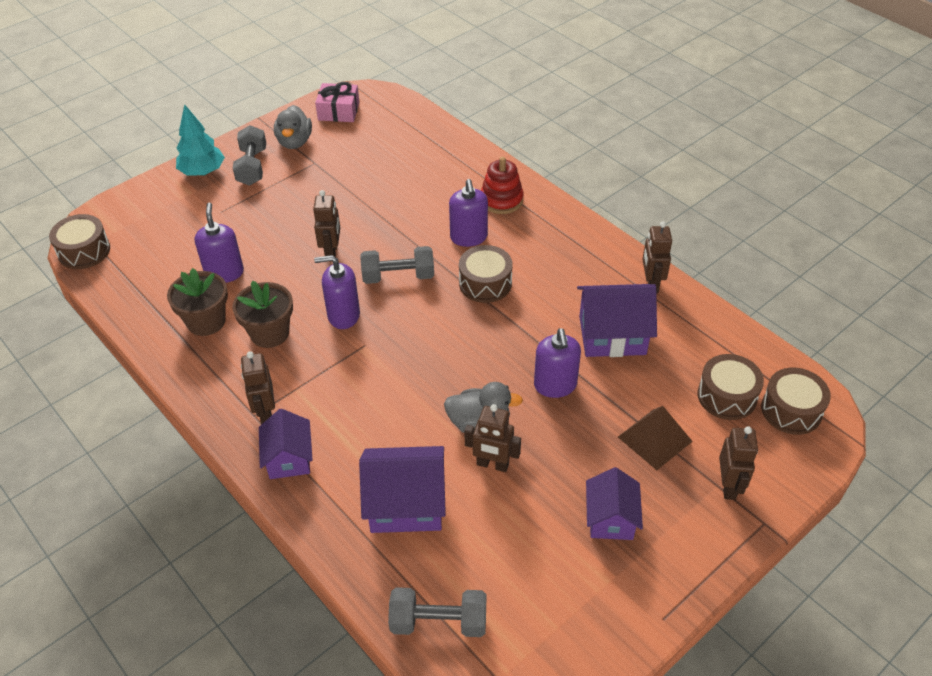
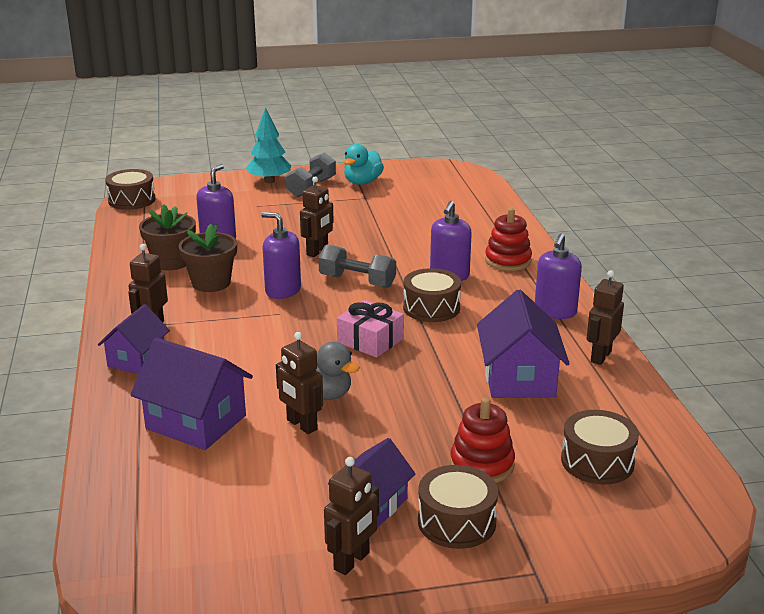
camera: 30 degrees right, 20 degrees down
grey duck [274,105,312,149] -> turquoise duck [344,144,384,185]
pink gift [315,82,360,122] -> pink gift moved to [337,300,404,358]
grey dumbbell [388,587,486,637] -> none
purple soap dispenser [534,328,581,398] -> purple soap dispenser moved to [535,233,582,319]
purple house [577,284,657,357] -> purple house turned 60 degrees clockwise [477,290,570,398]
brown pyramid [618,406,693,470] -> red stacking toy [450,397,515,483]
brown robot [719,426,758,500] -> brown robot moved to [324,457,379,575]
brown drum [761,368,831,435] -> brown drum moved to [418,465,498,549]

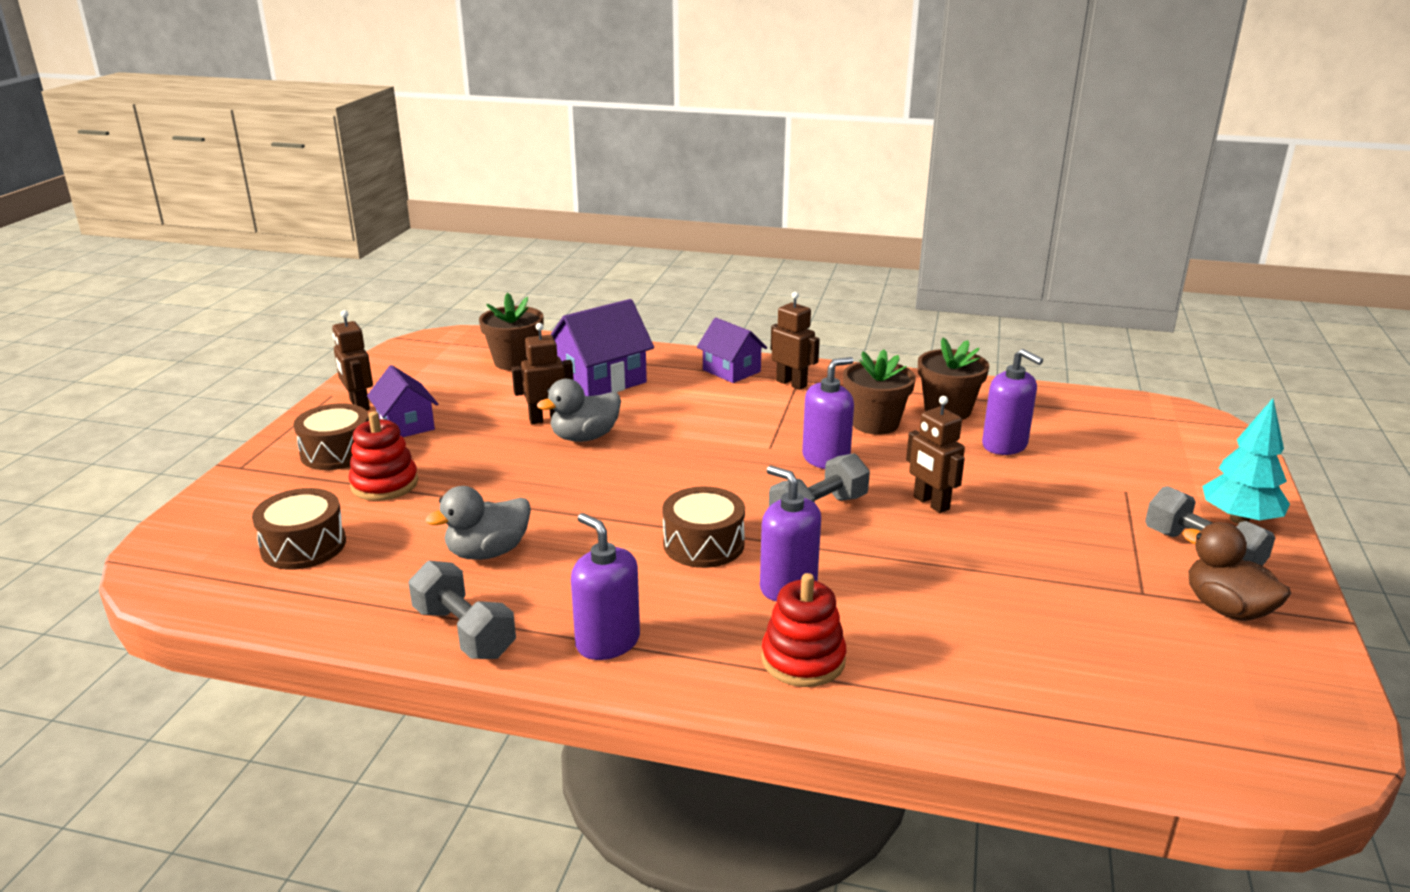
camera: 115 degrees right, 0 degrees up
brown drum [105,169,155,210] -> none
pink gift [337,300,404,358] -> none
turquoise duck [344,144,384,185] -> brown duck [1182,522,1291,621]
purple house [477,290,570,398] -> grey duck [426,486,531,560]
brown robot [586,270,624,365] -> grey dumbbell [408,561,516,659]
none -> brown flower pot [479,293,544,370]

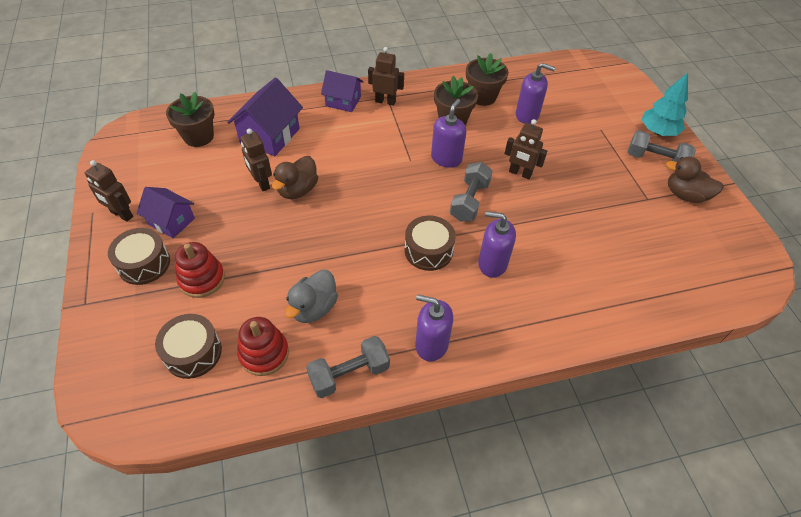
camera: 30 degrees left, 25 degrees up
grey dumbbell [408,561,516,659] -> grey dumbbell turned 45 degrees counterclockwise [306,336,390,398]
brown robot [512,323,574,424] -> brown robot turned 75 degrees counterclockwise [240,129,272,191]
grey duck [537,379,621,442] -> brown duck [272,156,318,199]
red stacking toy [761,573,846,687] -> red stacking toy moved to [237,317,289,376]

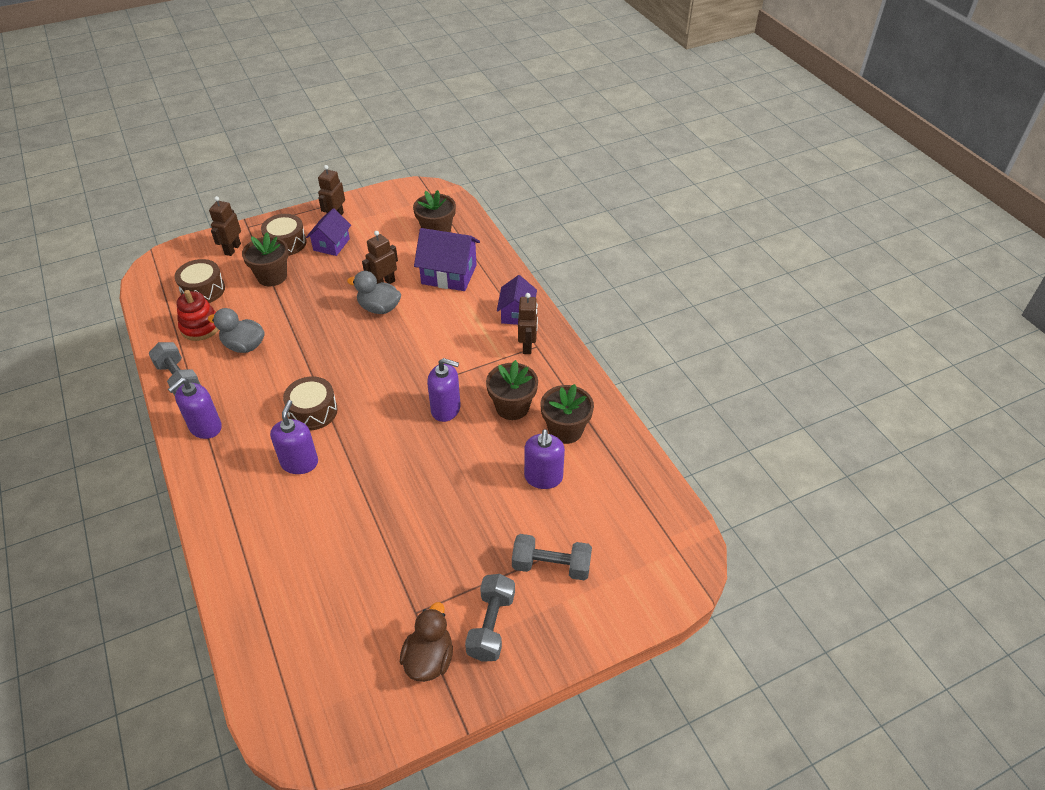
camera: 80 degrees right, 5 degrees down
red stacking toy [175,242,225,298] -> brown flower pot [242,232,289,287]
brown duck [272,156,318,199] -> grey duck [347,271,401,314]
purple soap dispenser [415,295,453,362] -> purple soap dispenser turned 150 degrees counterclockwise [168,378,222,439]
grey dumbbell [450,162,493,222] -> grey dumbbell moved to [512,534,592,580]
brown robot [504,119,547,179] -> brown robot moved to [209,196,241,256]
turquoise tree [642,72,688,136] -> none

